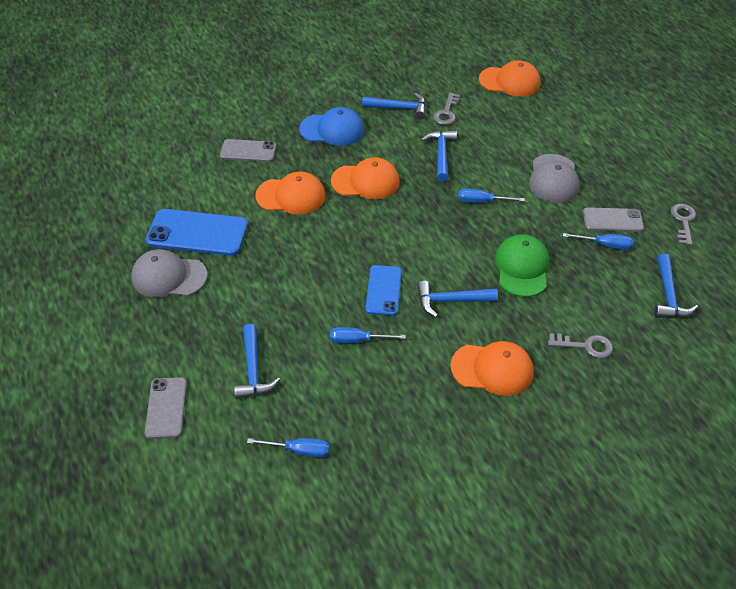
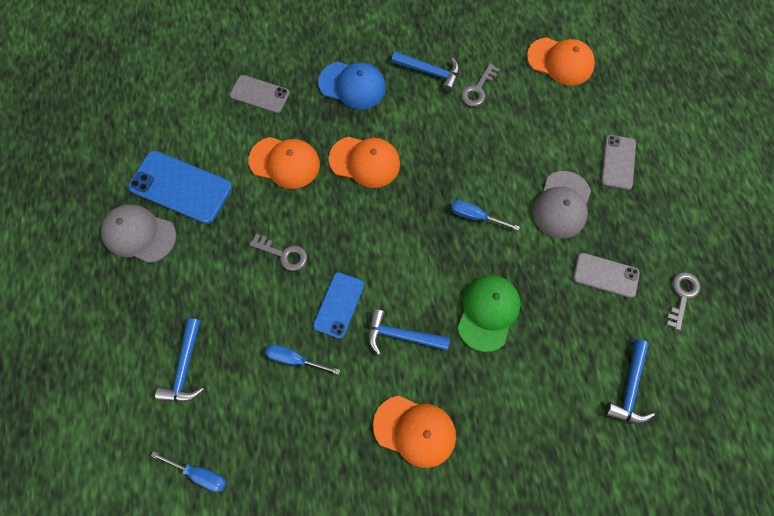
camera: 15 degrees right, 20 degrees up
grey phone [145,377,187,439] -> grey phone moved to [601,135,636,190]
blue hammer [421,130,457,182] -> none
grey key [548,333,613,359] -> grey key moved to [250,234,307,271]
blue screwdriver [563,233,633,250] -> none

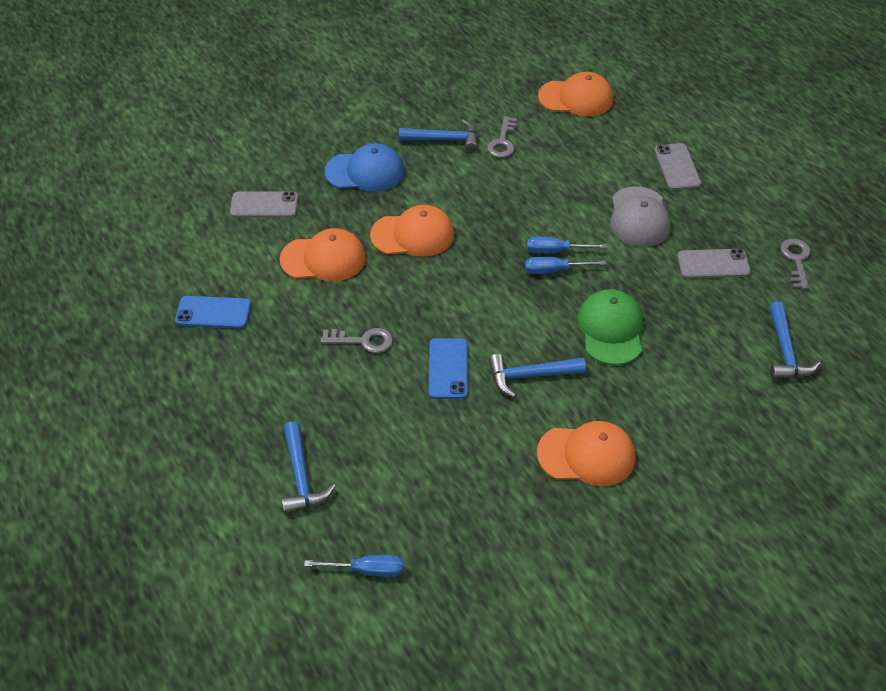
camera: 20 degrees left, 20 degrees down
grey cap [101,205,176,263] -> none
blue phone [128,151,232,224] -> blue phone [175,296,251,329], size x0.61
blue screwdriver [265,345,340,375] -> blue screwdriver moved to [525,257,606,274]

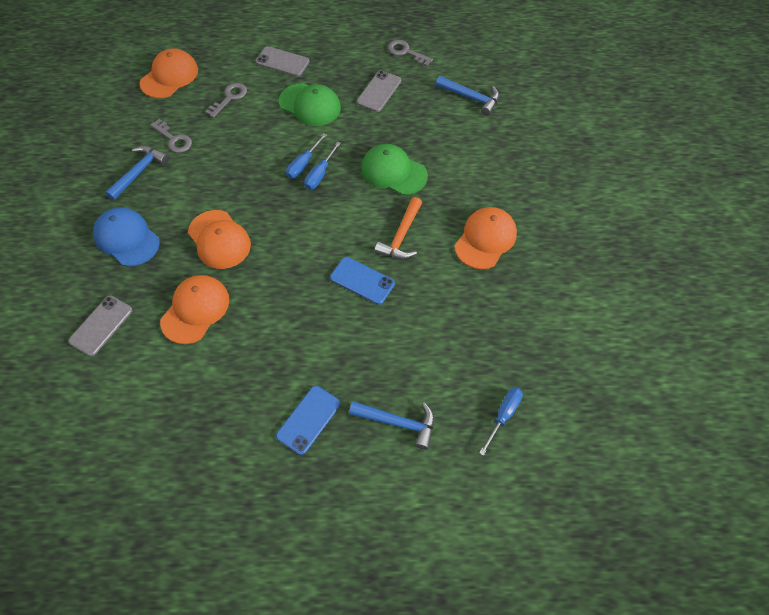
camera: 60 degrees left, 10 degrees up
blue phone [175,296,251,329] -> blue phone moved to [276,386,341,455]
grey key [321,328,393,353] -> grey key moved to [205,83,247,118]
blue cap [324,143,405,192] -> blue cap turned 75 degrees counterclockwise [93,207,160,267]
orange cap [370,205,454,257] -> orange cap turned 120 degrees clockwise [188,210,251,269]
blue hammer [488,354,586,398] -> orange hammer [374,197,422,259]
grey cap [610,186,671,247] -> green cap [279,83,341,126]

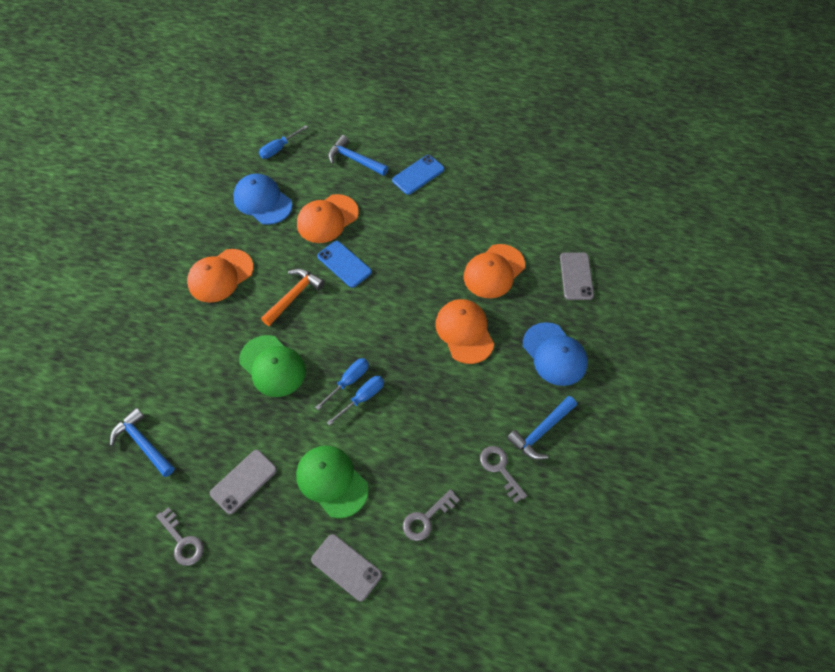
camera: 165 degrees left, 0 degrees up
grey phone [68,296,132,356] -> grey phone turned 45 degrees counterclockwise [560,252,594,300]
orange cap [140,48,198,98] -> orange cap moved to [297,194,359,243]
none -> blue cap [233,174,292,225]

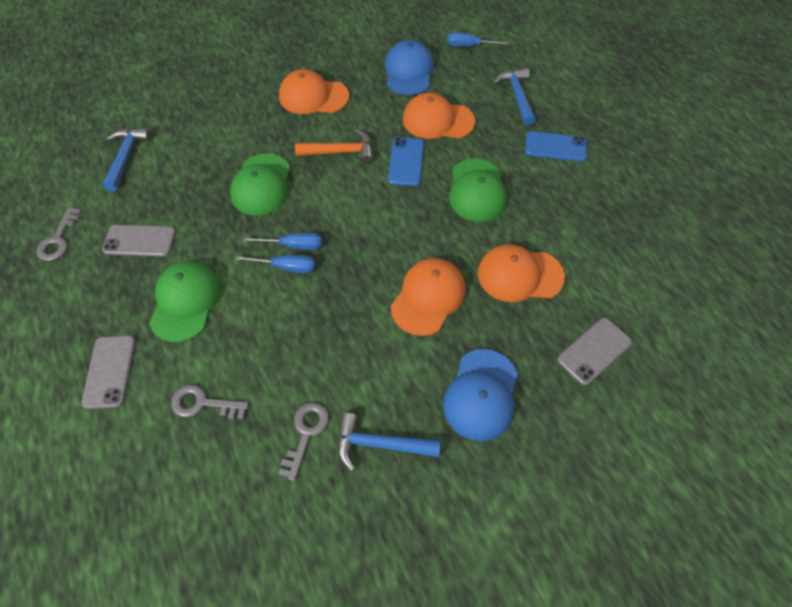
camera: 50 degrees right, 0 degrees up
none -> green cap [449,159,507,222]

